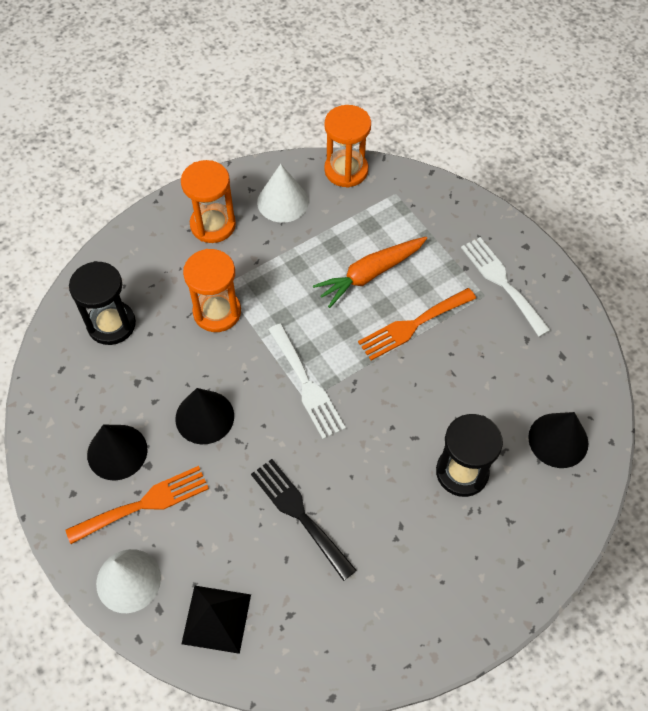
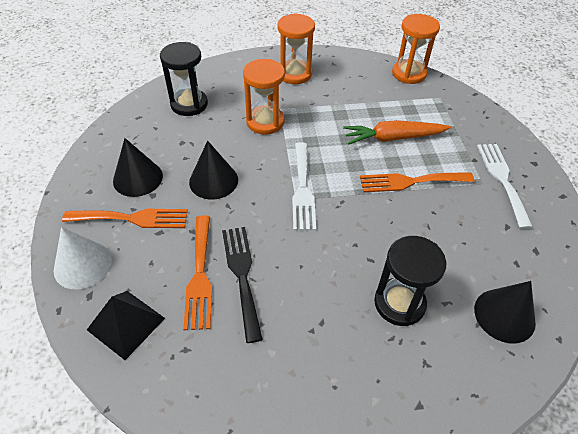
camera: 25 degrees right, 10 degrees down
white cone [257,164,309,223] -> none
none -> orange fork [183,215,212,330]

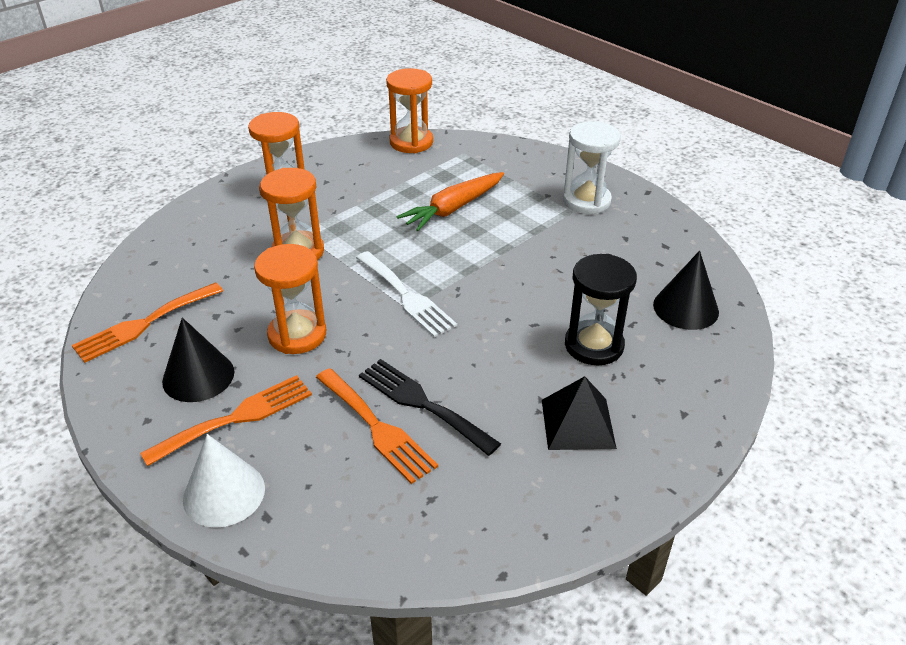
camera: 35 degrees left, 10 degrees down
black pyramid [87,291,165,360] -> black pyramid moved to [542,376,617,450]
black hourglass [160,42,208,116] -> none
black cone [189,141,238,199] -> orange hourglass [254,244,326,354]
orange fork [360,172,474,192] -> orange fork moved to [72,282,223,363]
white fork [477,144,533,229] -> white hourglass [563,121,621,214]

